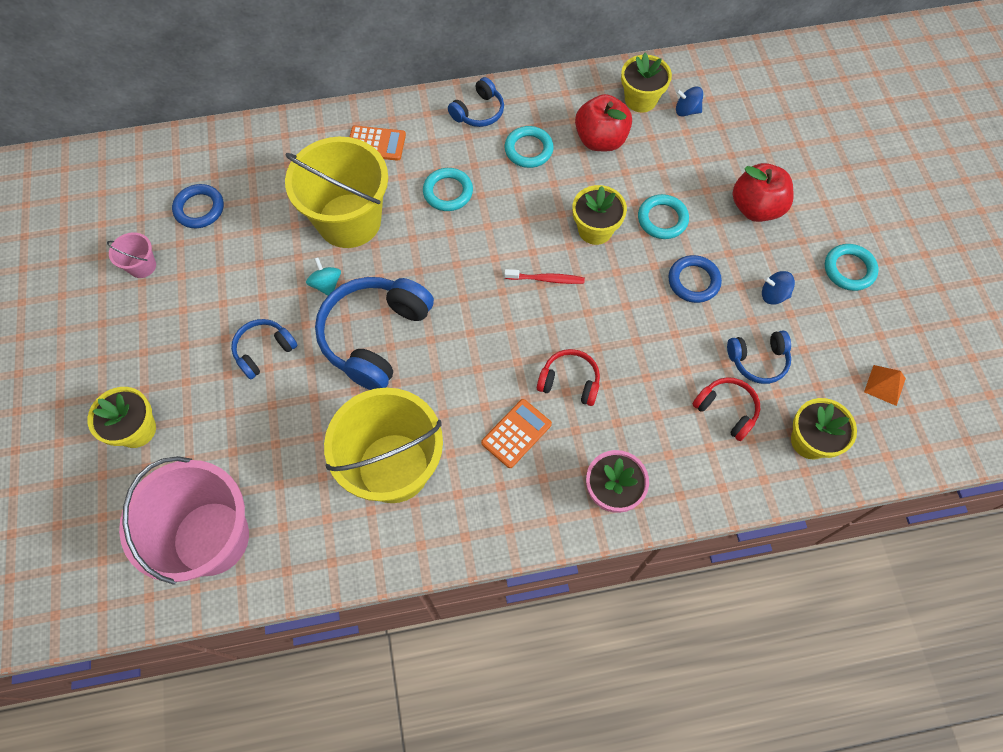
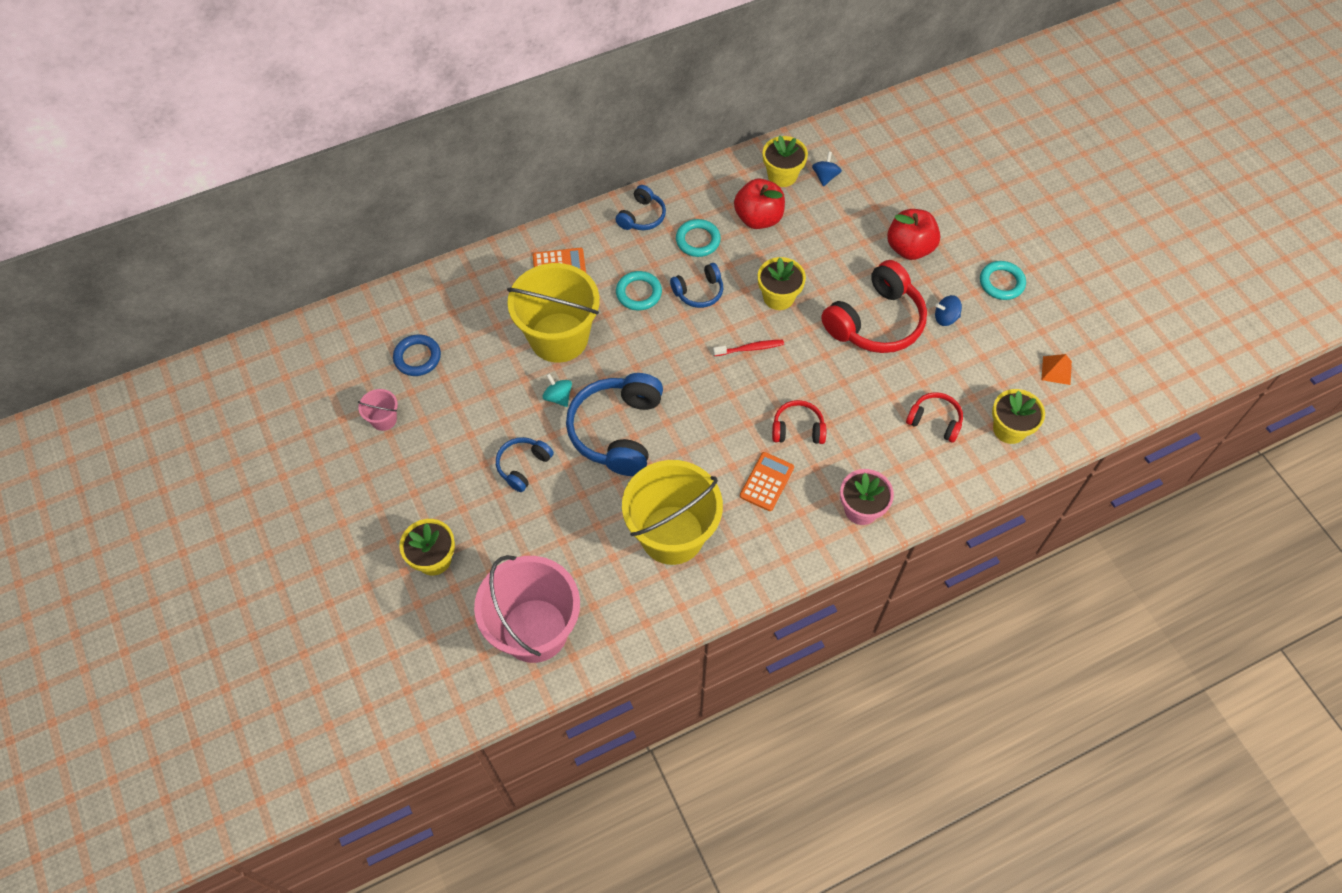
camera: 15 degrees left, 5 degrees down
turquoise ring [638,194,689,239] -> none
blue ring [668,255,722,303] -> red headphones [821,260,927,353]
blue spinning top [676,87,703,116] -> blue spinning top turned 105 degrees clockwise [812,152,842,186]
blue headphones [727,331,791,384] -> blue headphones moved to [670,263,723,308]

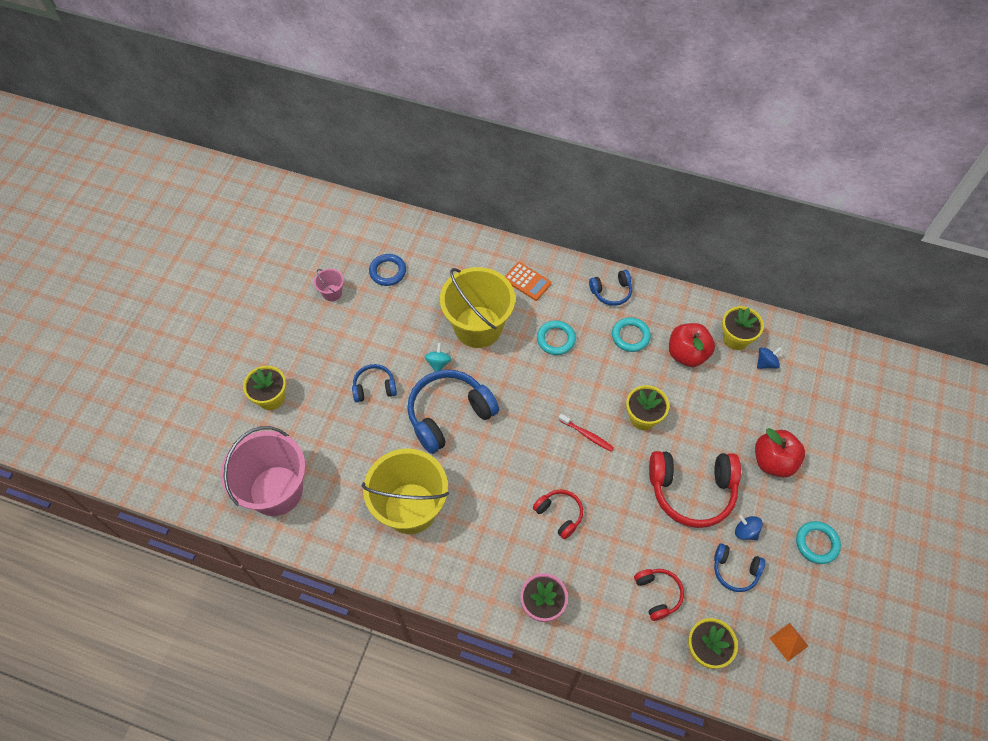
camera: 45 degrees right, 0 degrees up
blue headphones [670,263,723,308] -> blue headphones moved to [714,543,765,592]
orange calculator [740,452,794,511] -> none

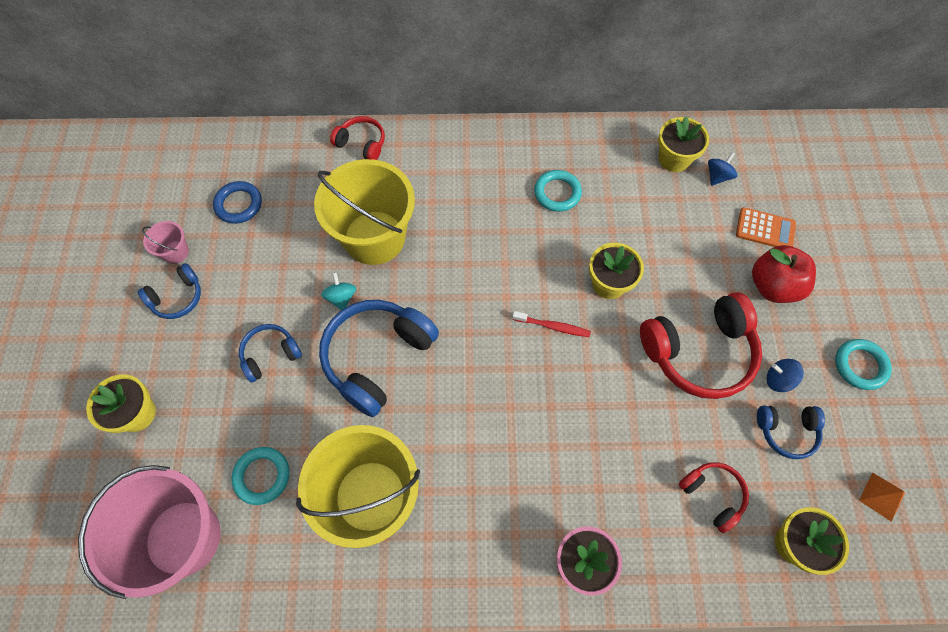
camera: 20 degrees left, 5 degrees up
orange calculator [504,262,551,301] -> orange calculator moved to [736,207,796,247]
red headphones [533,489,583,539] -> red headphones moved to [330,116,385,160]
turquoise ring [537,320,576,355] -> turquoise ring moved to [232,447,289,505]
blue headphones [589,270,632,306] -> blue headphones moved to [138,263,201,319]
red apple [669,323,715,367] -> none

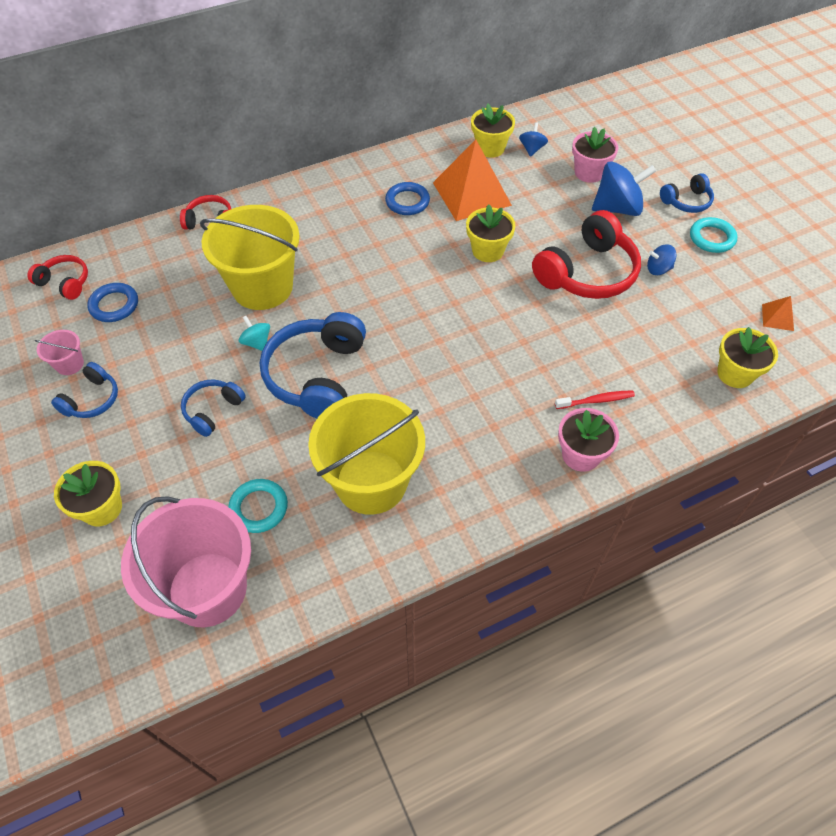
camera: 25 degrees left, 10 degrees down
red toothbrush [512,311,591,337] -> red toothbrush moved to [555,390,635,409]
turquoise ring [534,170,582,212] -> blue ring [385,182,430,215]
red headphones [679,462,749,533] -> red headphones moved to [27,255,88,300]
orange calculator [736,207,796,247] -> pink flower pot [572,127,618,183]
red apple [752,245,816,303] -> blue spinning top [592,161,656,216]
blue headphones [757,406,825,459] -> blue headphones moved to [660,173,714,213]
none -> orange pyramid [433,140,512,221]

